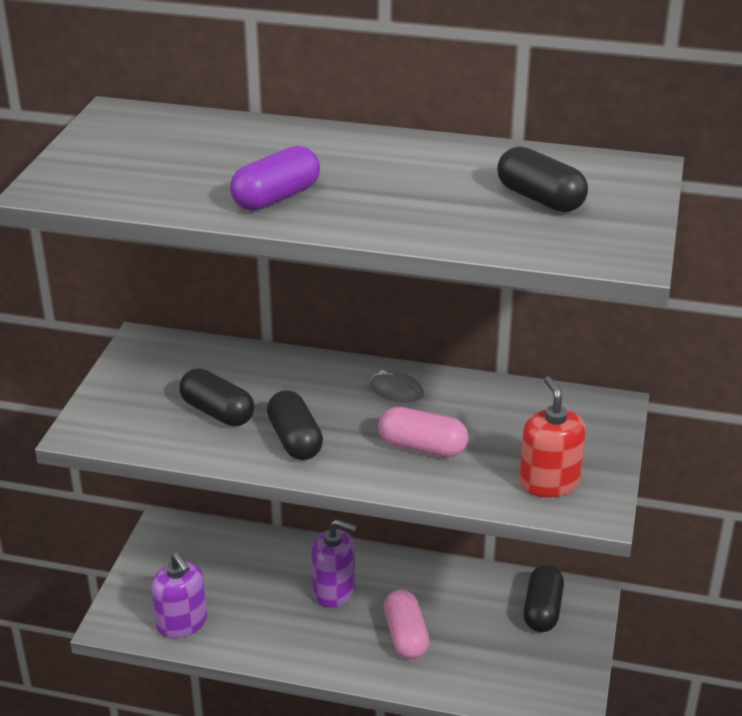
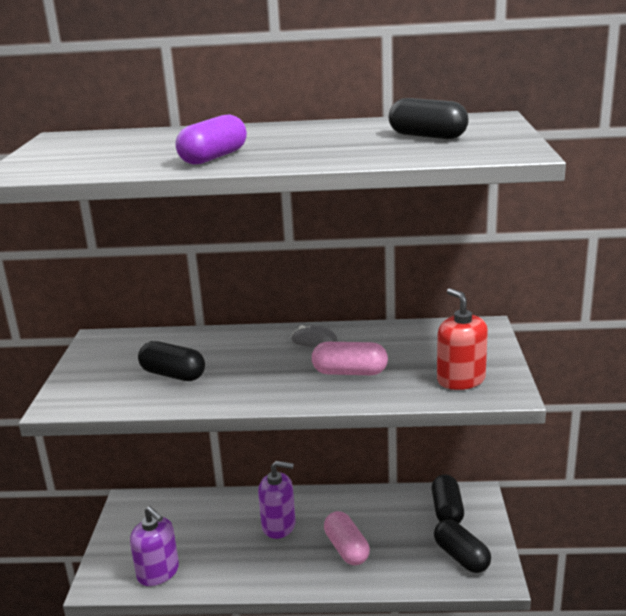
camera: 10 degrees left, 10 degrees down
black capsule [267,390,323,460] -> black capsule moved to [434,520,491,573]

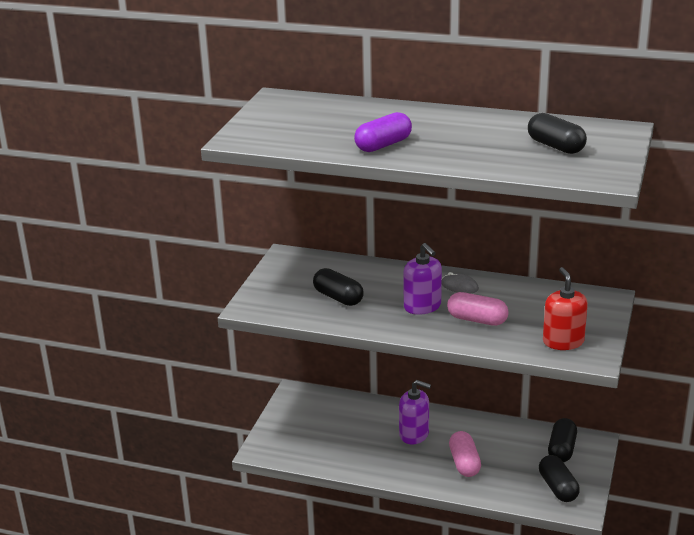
camera: 15 degrees right, 5 degrees up
purple soap dispenser [130,506,179,586] -> purple soap dispenser moved to [404,243,442,315]

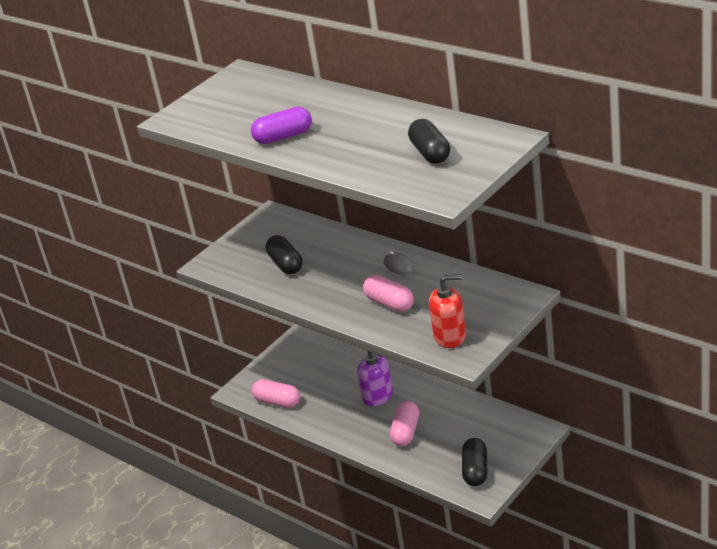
camera: 25 degrees right, 5 degrees up
purple soap dispenser [404,243,442,315] -> none
red soap dispenser [543,267,588,350] -> red soap dispenser turned 75 degrees clockwise [429,274,466,348]
black capsule [548,418,577,462] -> none
none -> pink capsule [251,379,300,408]

